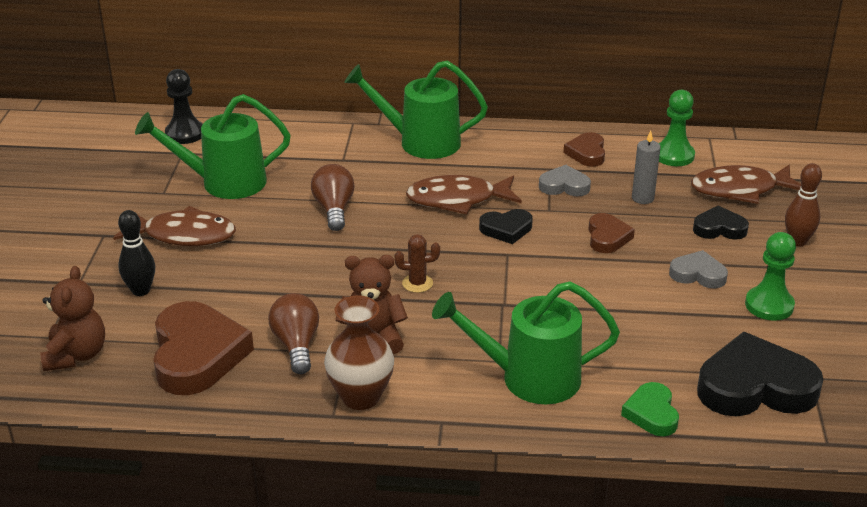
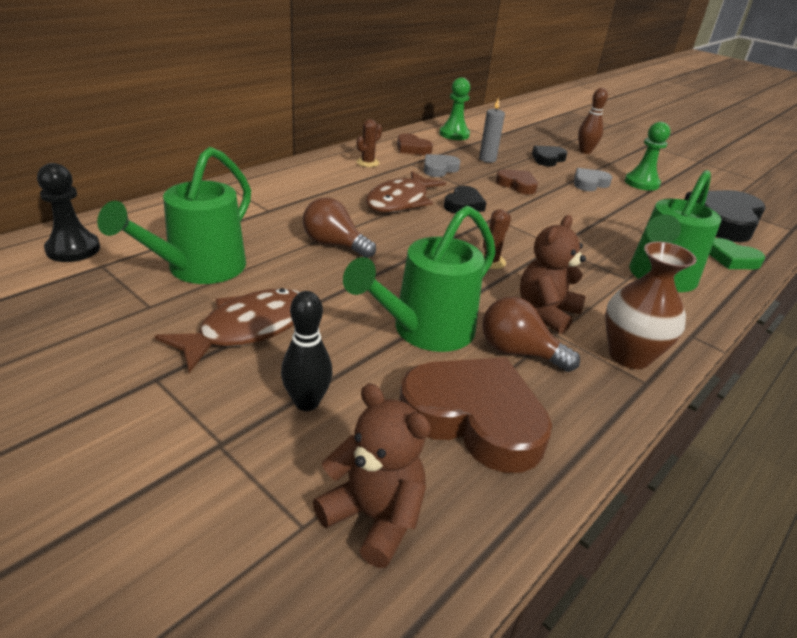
camera: 55 degrees left, 0 degrees up
green watering can [344,61,488,159] -> green watering can moved to [343,205,496,352]
brown fish [691,165,801,204] -> none
none -> brown cactus [356,119,382,167]

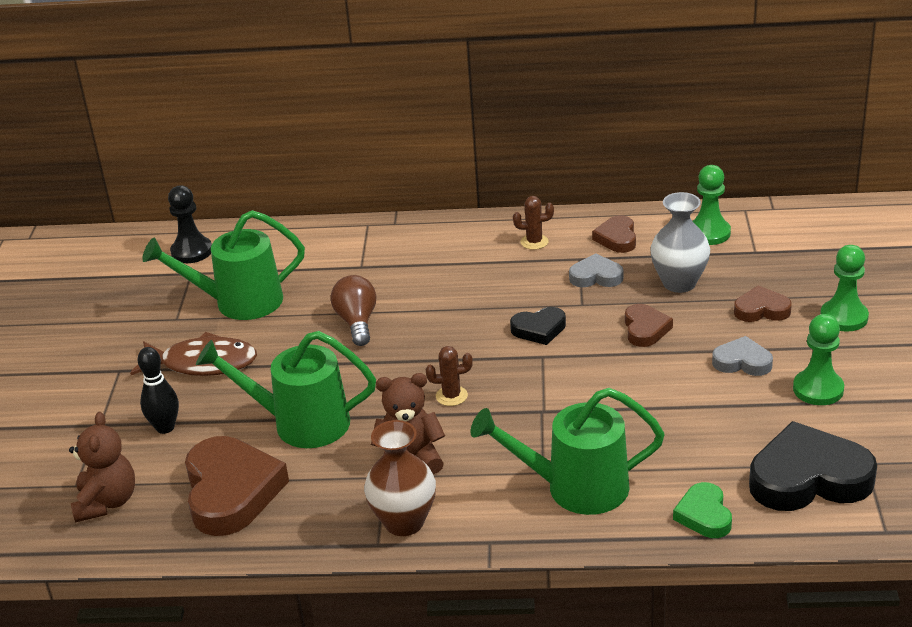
camera: 55 degrees right, 0 degrees up
brown fish [366,171,446,212] -> none
grey candle [479,98,505,163] -> grey vase [650,192,710,293]
brown light bulb [482,297,580,372] -> none
black heart [532,146,567,166] -> brown heart [734,285,792,322]
brown bowling pin [578,88,608,154] -> green pawn [820,245,869,332]

